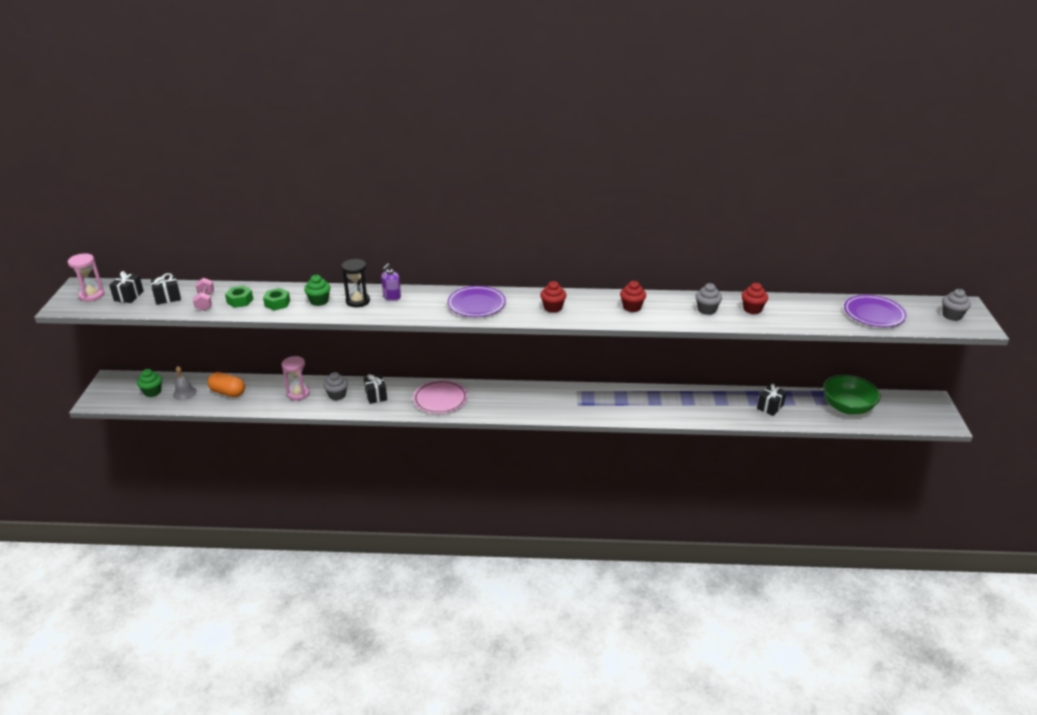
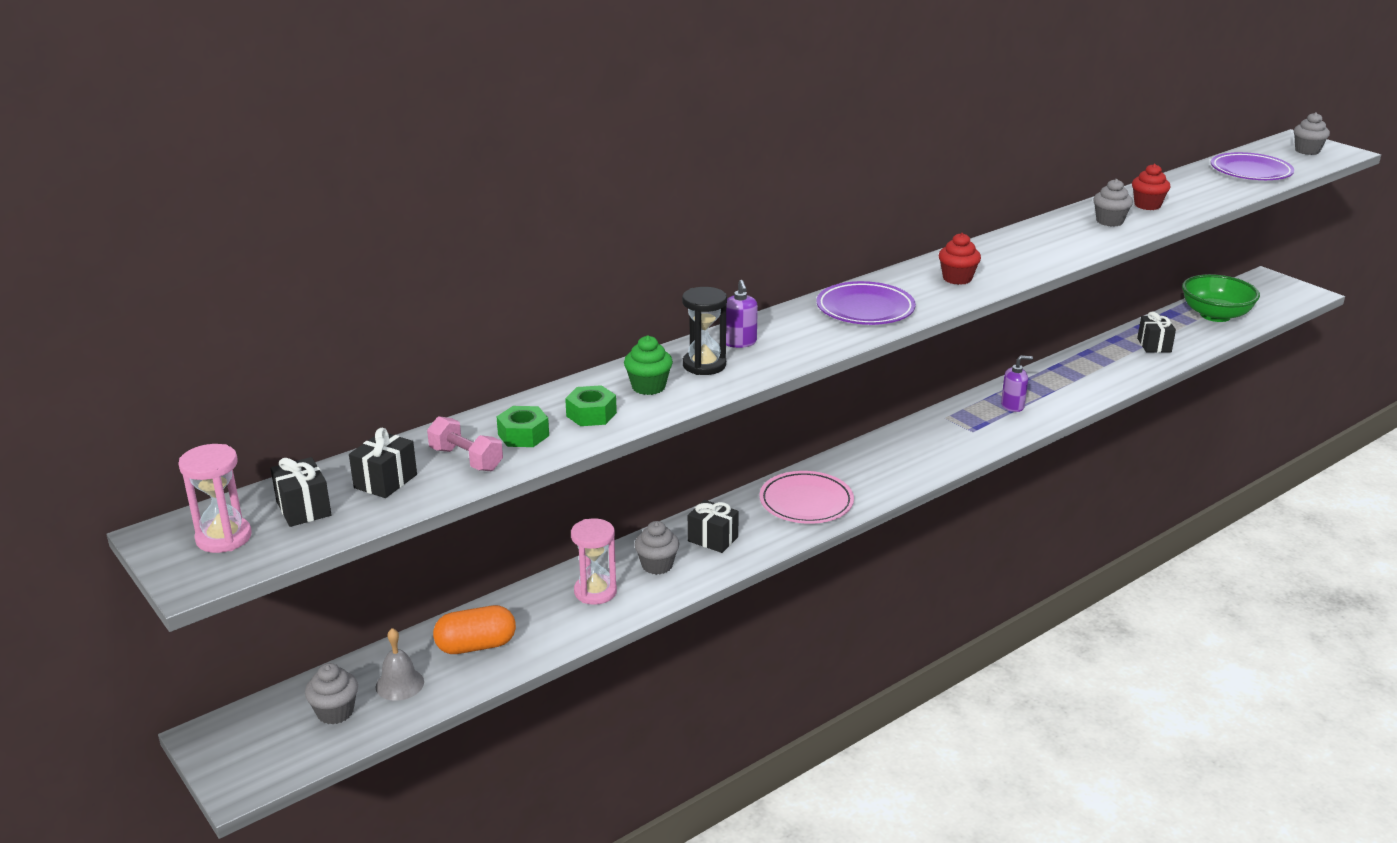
camera: 40 degrees left, 5 degrees down
green cupcake [137,369,162,397] -> grey cupcake [305,663,358,725]
red cupcake [620,281,646,312] -> none
none -> purple soap dispenser [1001,355,1033,412]

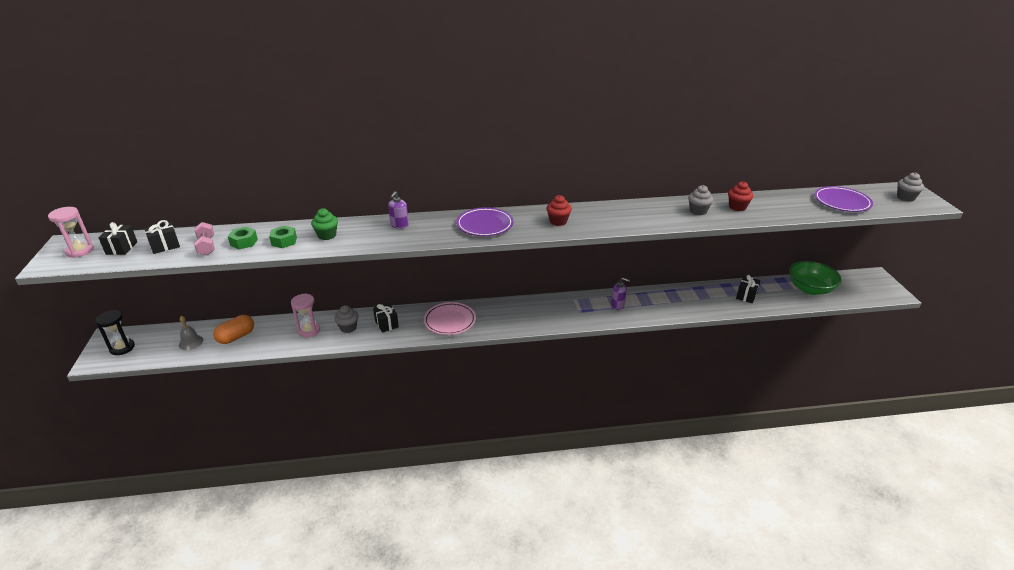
camera: 30 degrees right, 5 degrees up
grey cupcake [305,663,358,725] -> none
orange capsule [433,605,516,654] -> orange capsule turned 60 degrees counterclockwise [213,315,254,344]
black hourglass [682,287,727,375] -> black hourglass moved to [95,310,135,355]

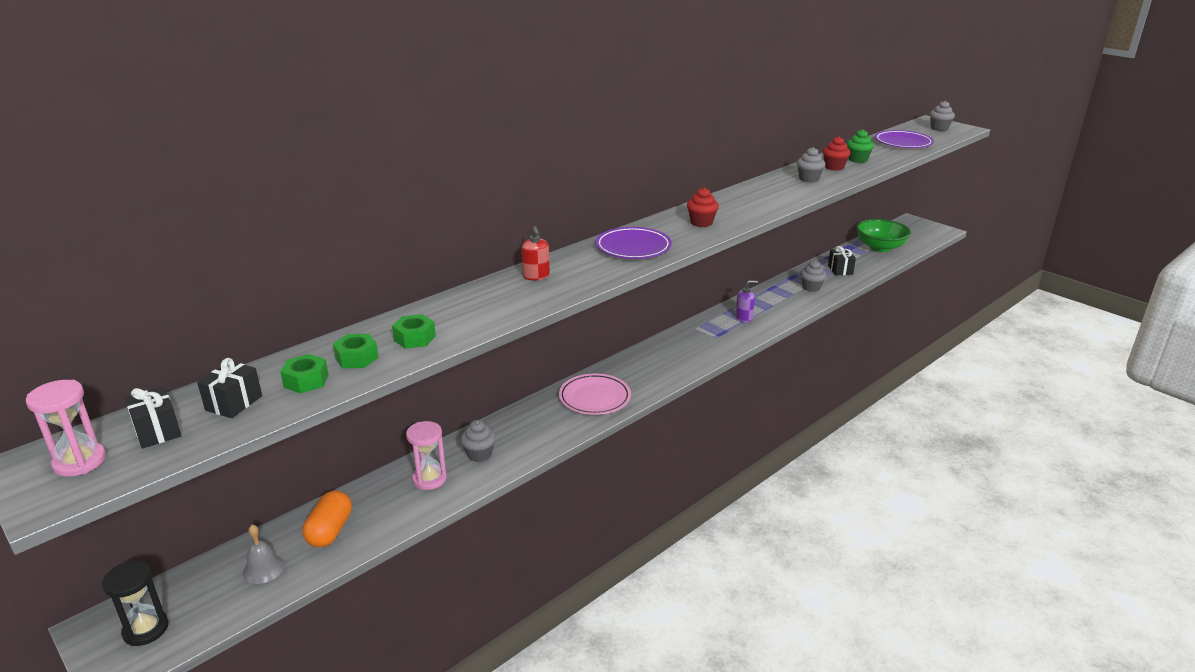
camera: 35 degrees left, 5 degrees down
pink dumbbell [194,222,215,255] -> green nut [280,354,329,394]
green cupcake [311,208,338,240] -> green cupcake moved to [847,129,874,163]
black gift [373,303,399,333] -> none
purple soap dispenser [388,191,409,229] -> red soap dispenser [522,226,550,280]
none -> grey cupcake [800,260,827,292]

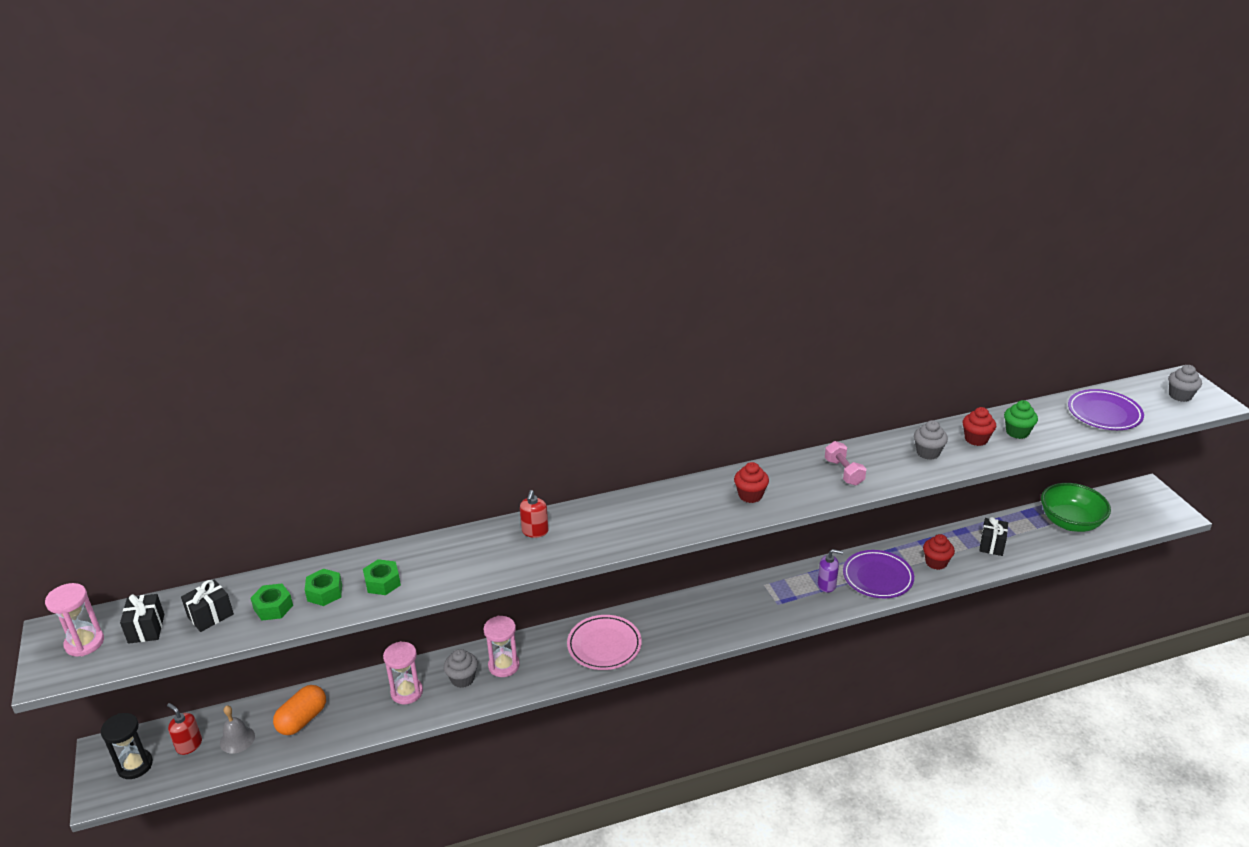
camera: 25 degrees right, 5 degrees up
purple plate [596,227,672,259] -> purple plate moved to [843,550,914,598]
grey cupcake [800,260,827,292] -> red cupcake [923,534,955,570]
none -> red soap dispenser [167,703,202,755]
none -> pink hourglass [484,616,519,677]
none -> pink dumbbell [825,441,866,486]

